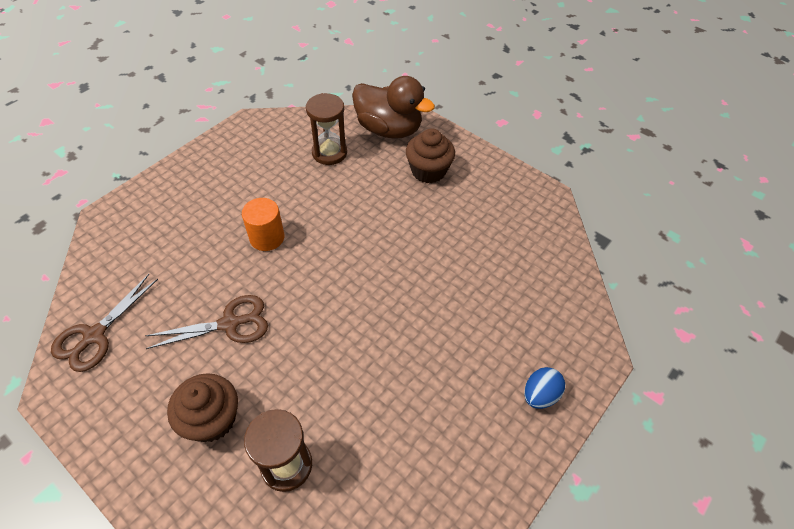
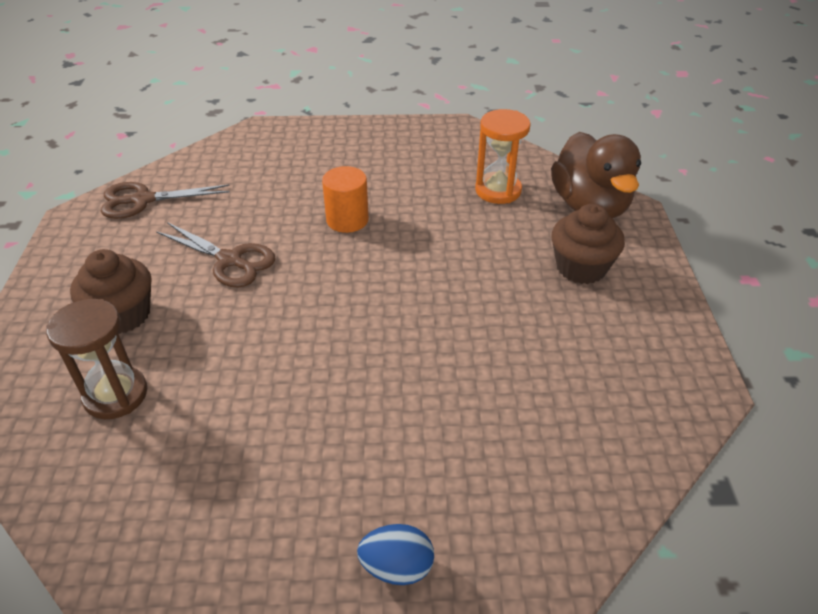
camera: 50 degrees right, 10 degrees down
brown hourglass [306,93,347,165] -> orange hourglass [475,109,531,204]

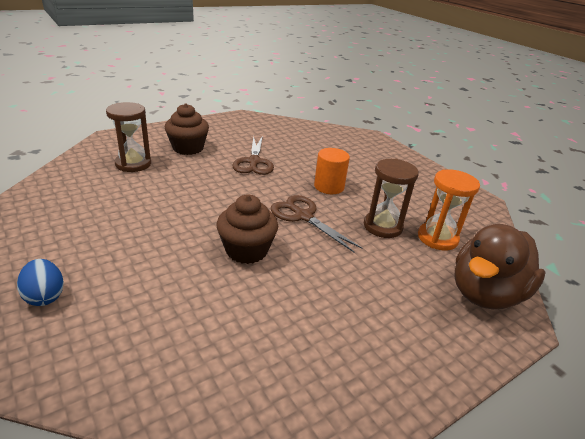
camera: 55 degrees right, 10 degrees down
brown scissors [101,182,230,219] -> brown scissors moved to [271,195,363,252]
brown cupcake [551,204,625,284] -> brown cupcake moved to [217,195,278,264]
none -> brown hourglass [364,159,419,238]

